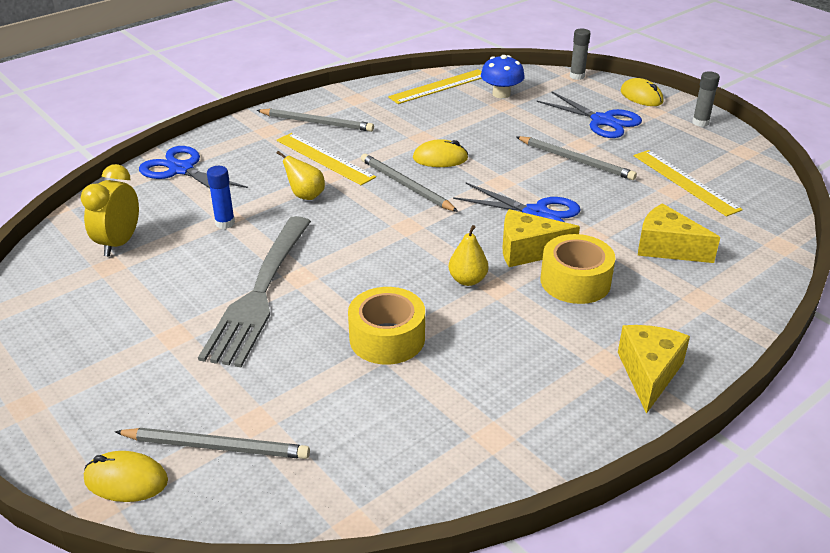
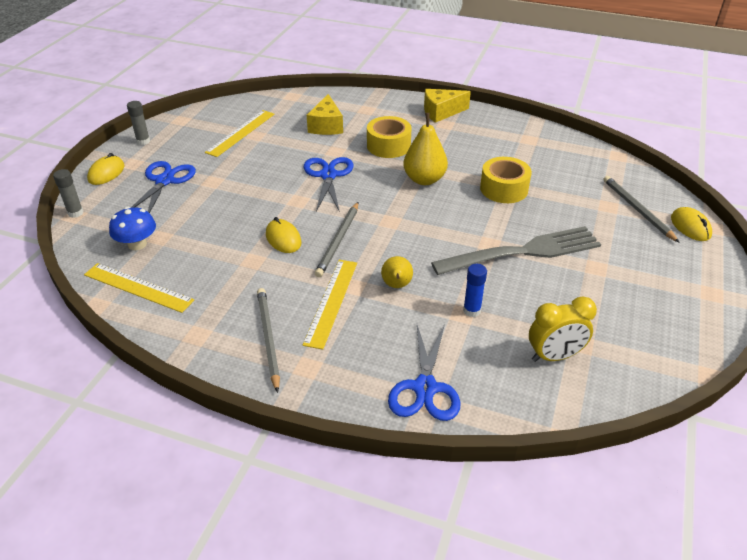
camera: 120 degrees left, 5 degrees up
yellow pear [449,225,488,286] -> yellow pear [403,113,448,185], size x1.64
yellow cheese [502,209,580,267] -> none
grey pencil [516,136,637,180] -> none

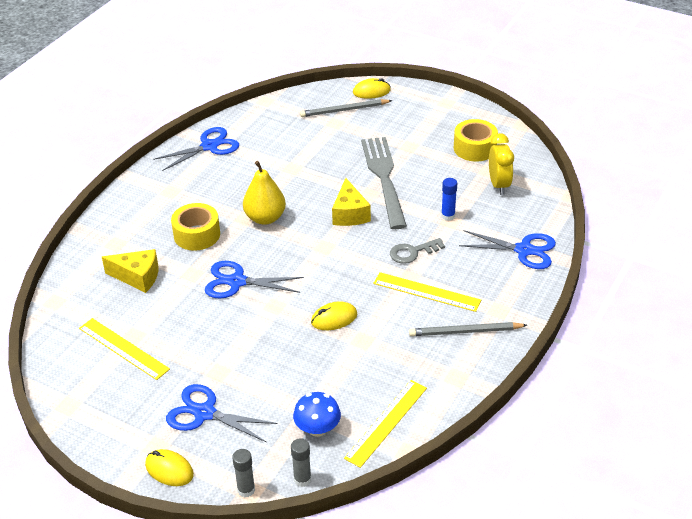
camera: 80 degrees left, 0 degrees up
grey glue stick [127,101,150,145] -> grey glue stick moved to [291,438,311,487]
grey pencil [315,202,358,277] -> none
yellow pear [381,256,413,288] -> grey key [390,238,445,264]
yellow cheese [424,89,471,123] -> yellow cheese moved to [332,178,371,226]
yellow tape [480,157,532,203] -> yellow tape moved to [454,119,498,162]
none -> blue scissors [153,127,239,171]

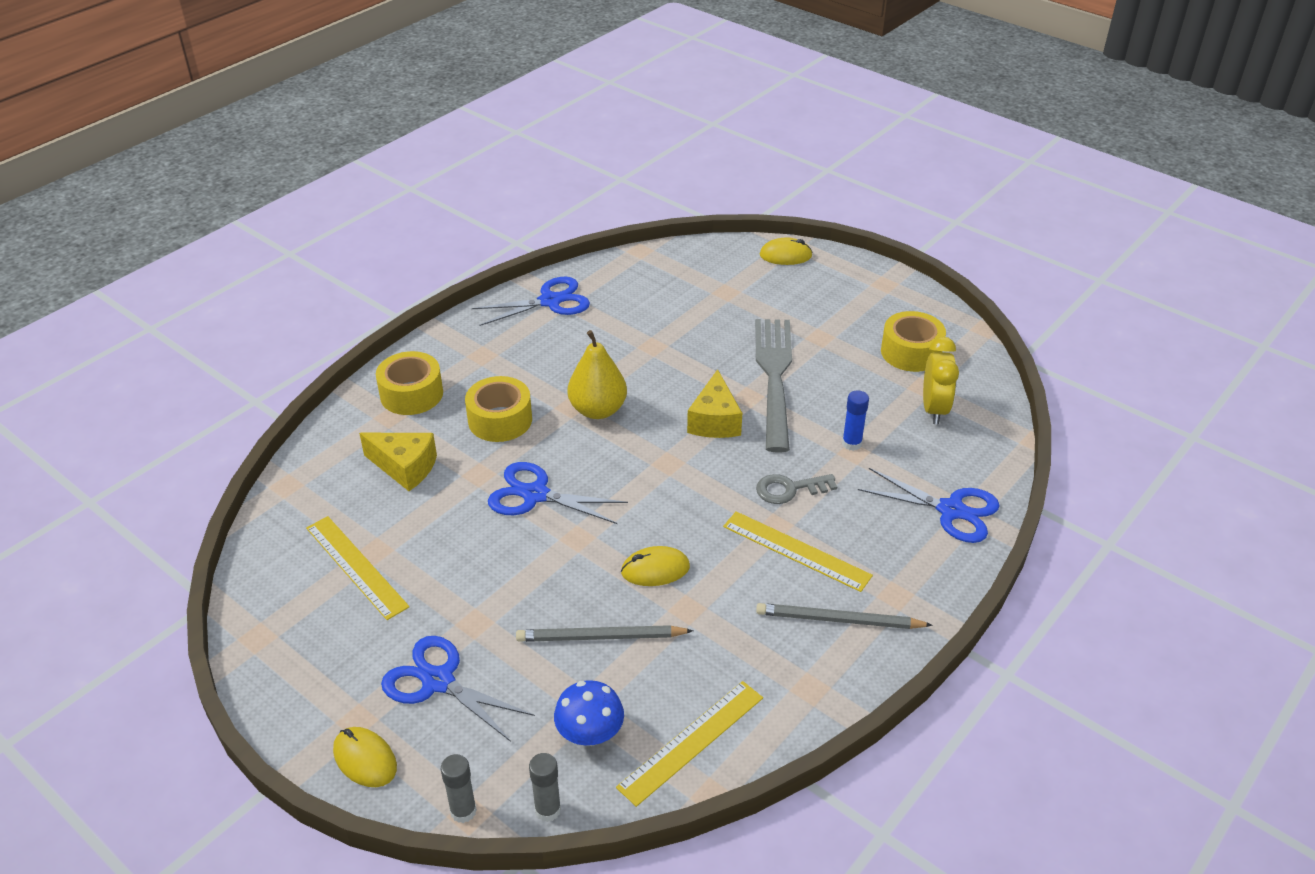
camera: 10 degrees right, 0 degrees up
grey pencil [300,99,393,117] -> grey pencil moved to [516,625,694,642]
none -> yellow tape [376,351,443,415]

